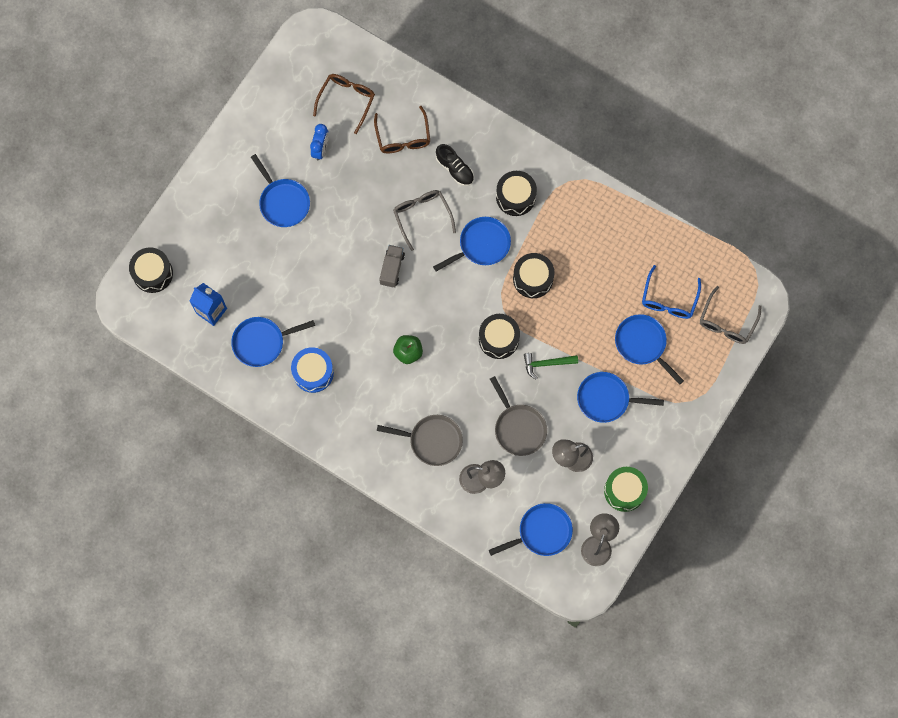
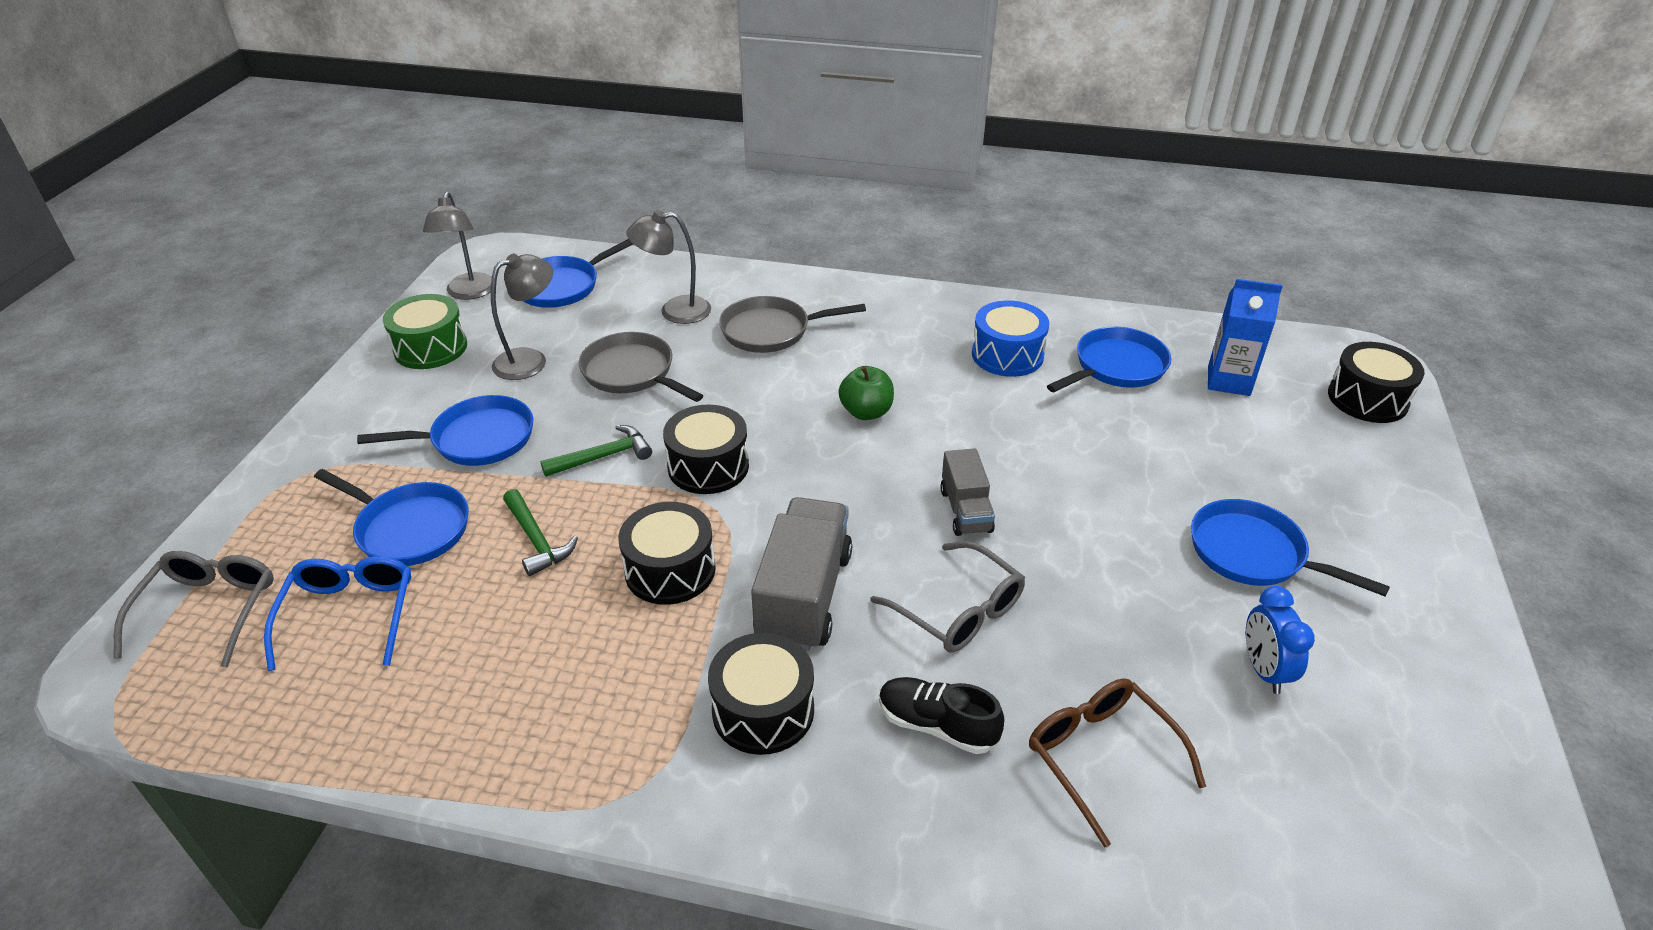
camera: 160 degrees right, 35 degrees down
brown glasses [313,74,375,134] -> none
blue pan [433,217,511,272] -> grey truck [751,497,852,651]
none -> green hammer [503,489,578,576]

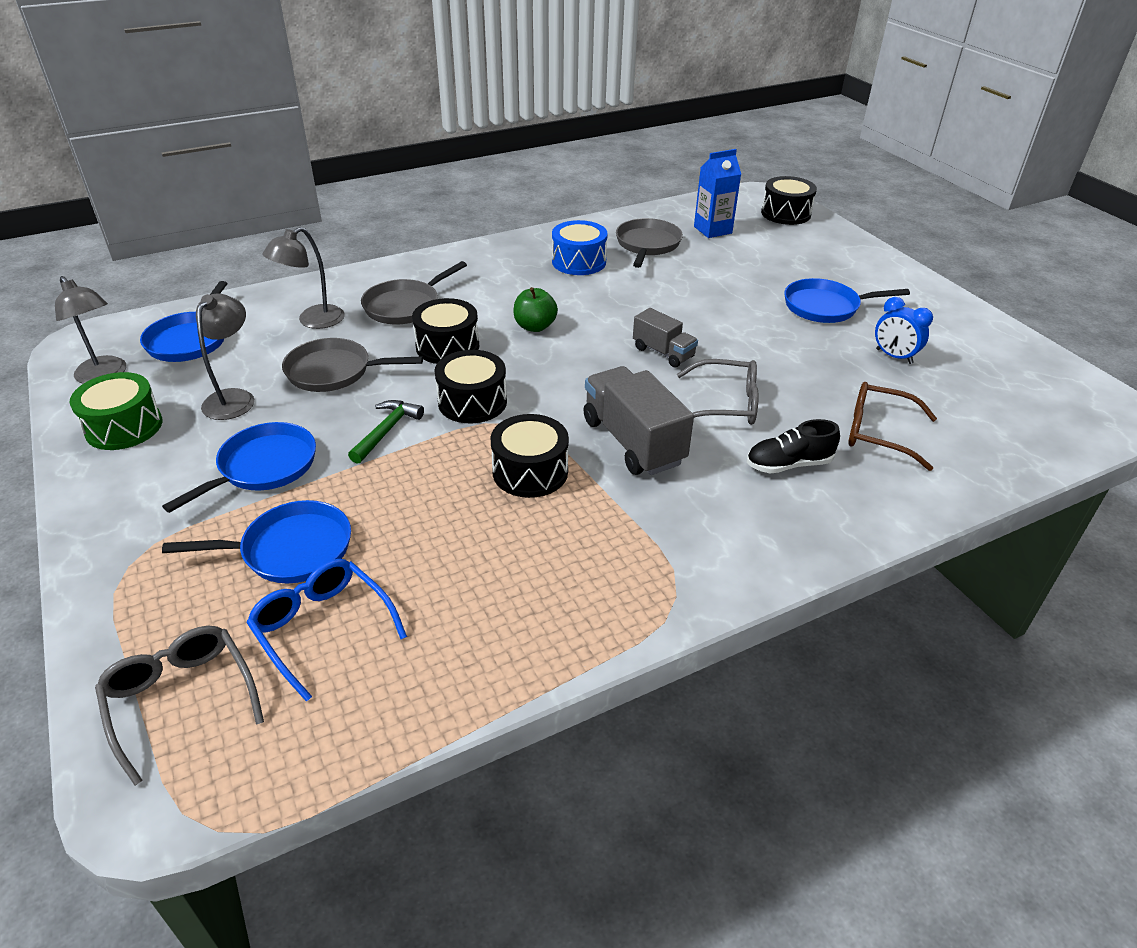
camera: 40 degrees left, 0 degrees up
green hammer [503,489,578,576] -> none
black drum [708,633,814,755] -> black drum moved to [412,298,479,364]
blue pan [1047,327,1171,392] -> grey pan [616,218,683,268]

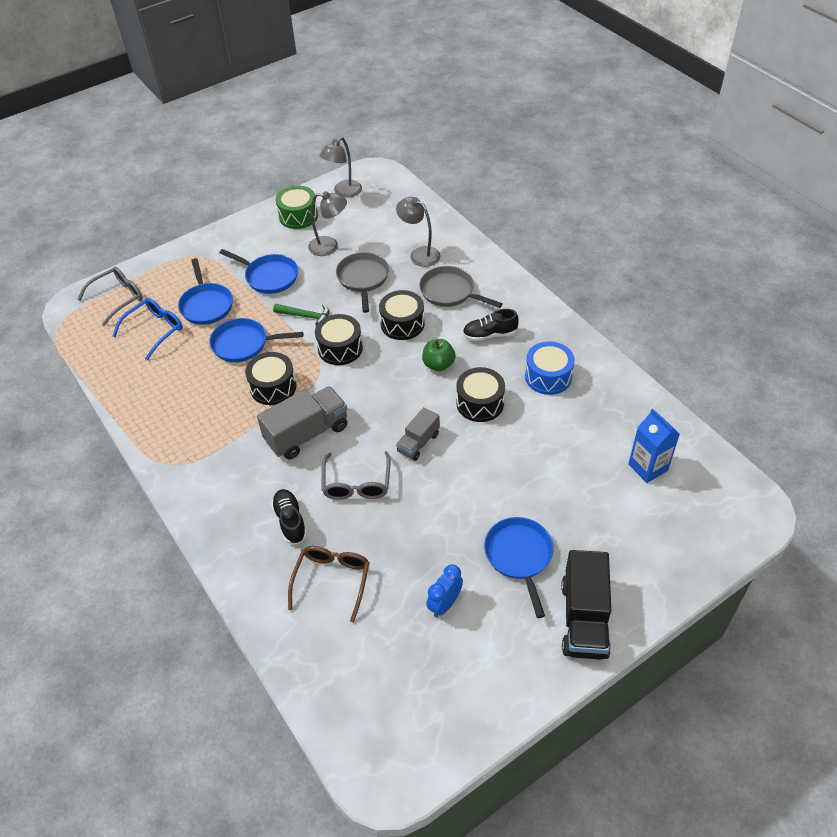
camera: 85 degrees right, 10 degrees up
blue pan [140,281,228,362] -> blue pan moved to [209,318,303,362]
grey pan [616,218,683,268] -> none
black drum [761,176,817,225] -> black drum moved to [456,367,505,422]
none -> black shoe [463,309,519,341]
none -> black truck [561,550,611,660]

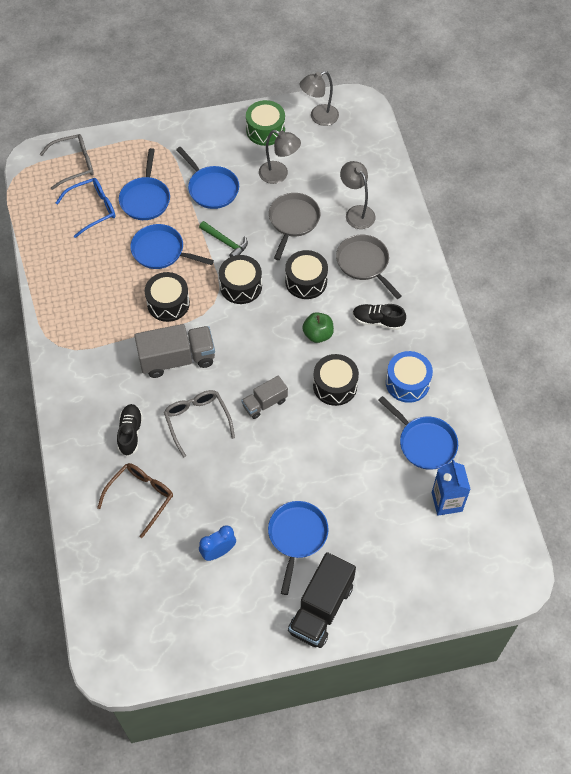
camera: 20 degrees right, 10 degrees up
grey glasses [321,451,391,500] -> grey glasses turned 135 degrees clockwise [164,390,235,458]
none -> blue pan [378,396,458,470]

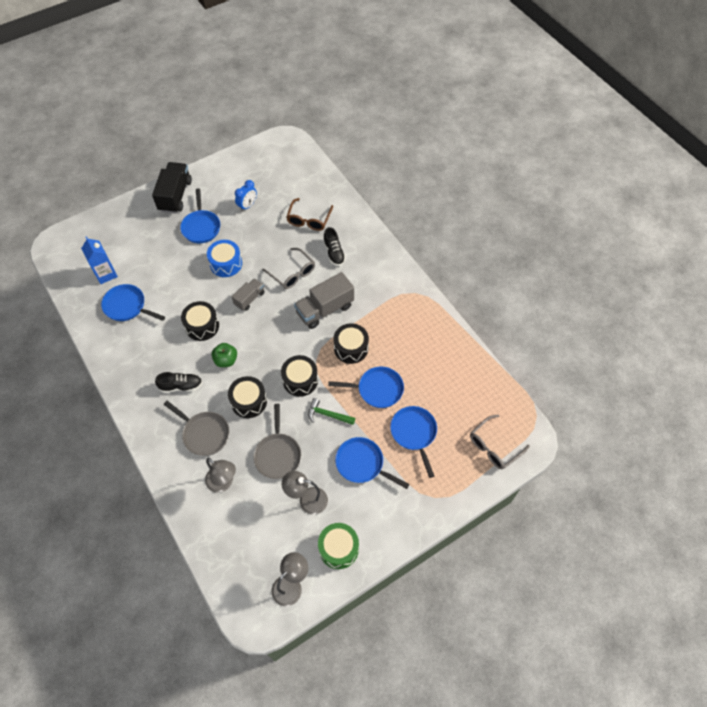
camera: 160 degrees right, 0 degrees up
blue glasses [56,178,116,238] -> none
blue drum [386,351,433,403] -> blue drum moved to [207,240,242,277]

